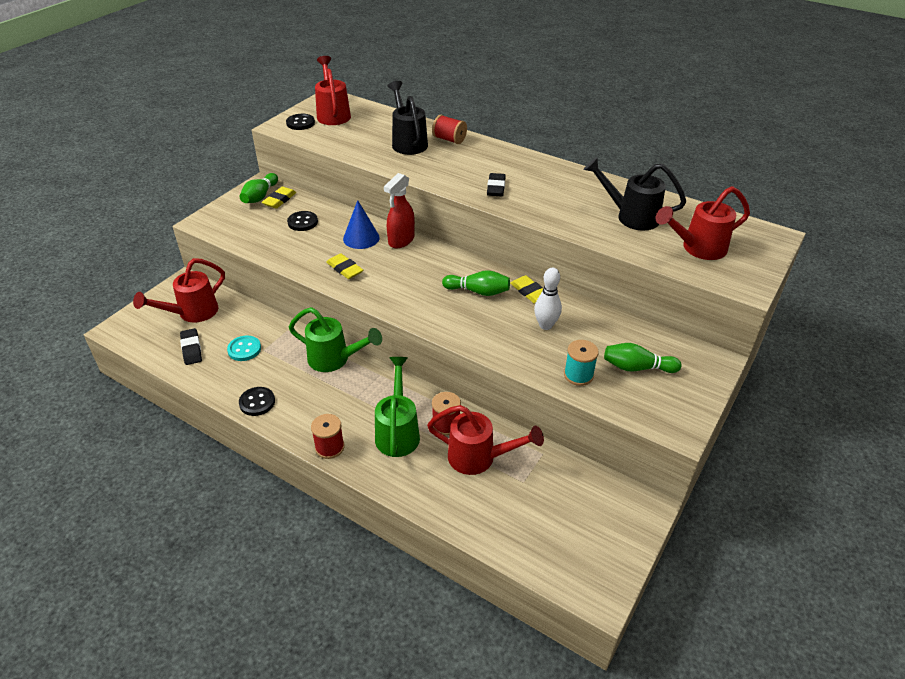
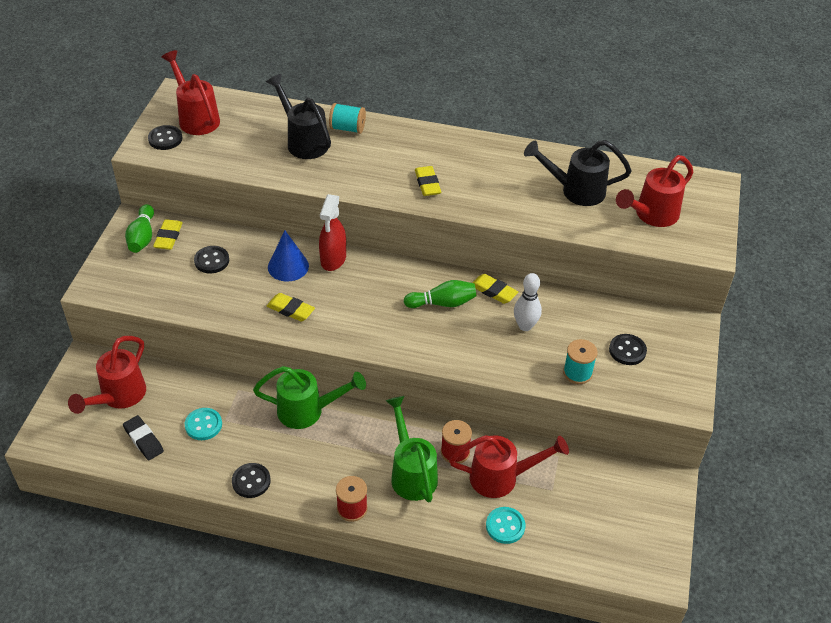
camera: 20 degrees left, 5 degrees up
red spool [432,115,467,144] -> turquoise spool [329,103,366,134]
black eraser [487,173,506,196] -> yellow eraser [415,166,441,196]
green bowling pin [604,343,682,373] -> black button [609,334,647,365]
none -> turquoise button [486,507,525,544]

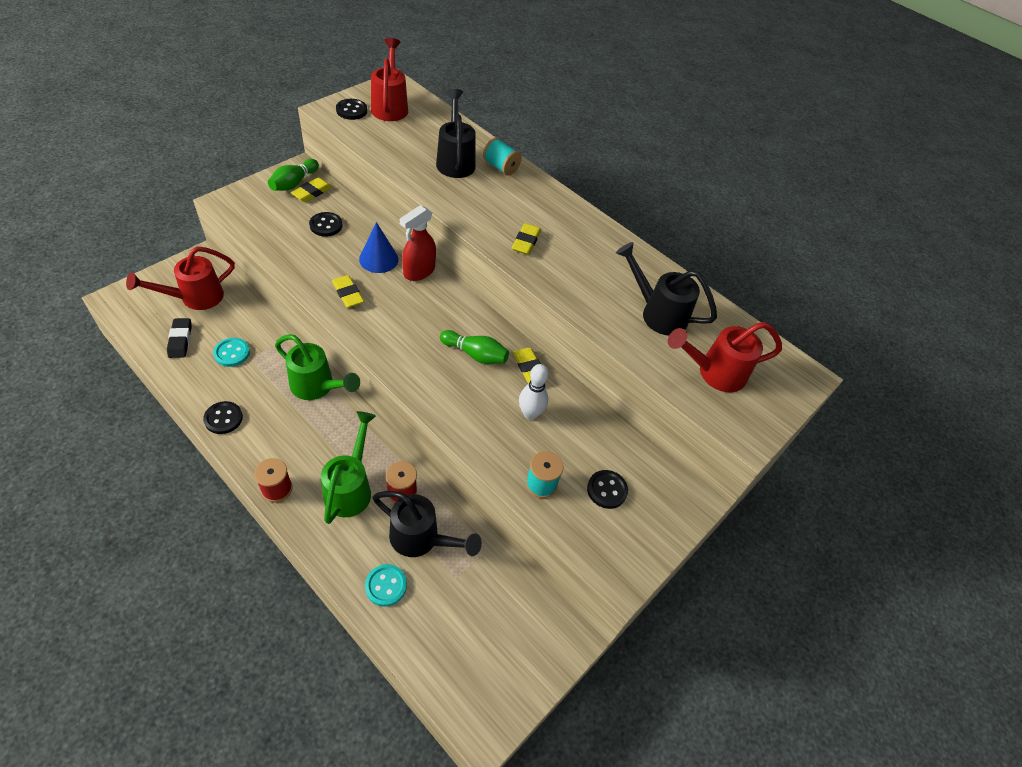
camera: 25 degrees right, 5 degrees up
red watering can [449,435,569,498] -> black watering can [373,491,482,557]

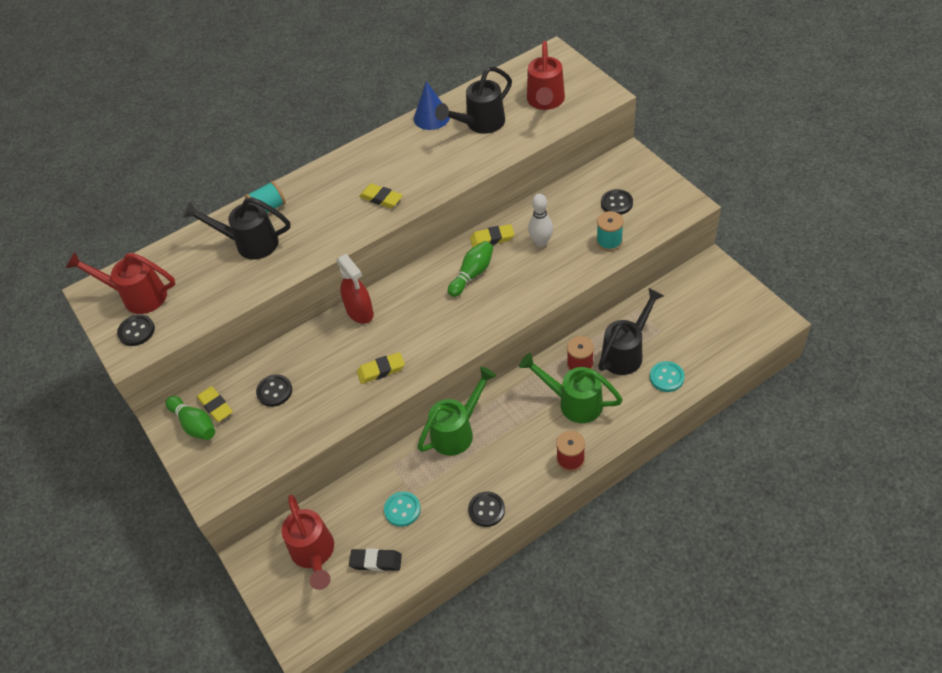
camera: 65 degrees left, 0 degrees up
blue cone [359,222,399,273] -> blue cone moved to [414,81,450,130]

